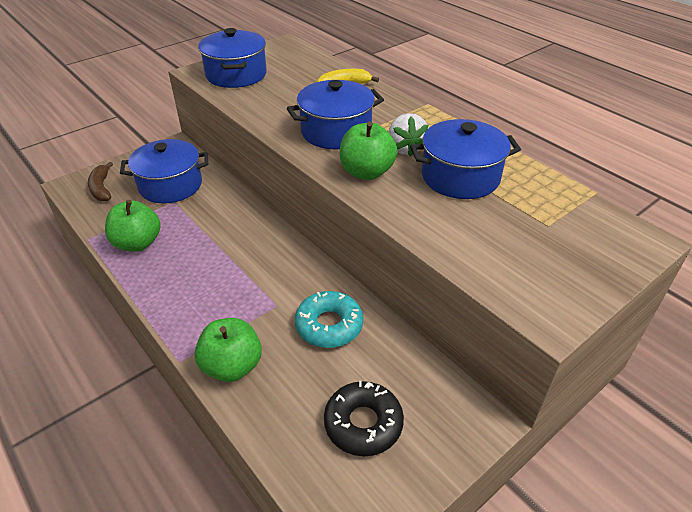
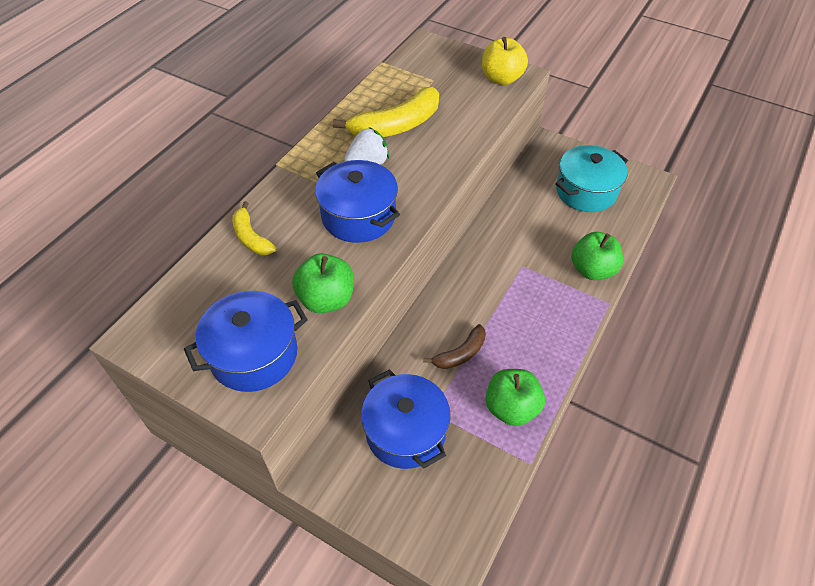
camera: 110 degrees left, 10 degrees up
brown banana [88,162,113,202] -> brown banana moved to [423,324,486,369]
turquoise donut [295,291,363,348] -> none
black donut [324,381,404,456] -> turquoise pot [555,145,628,212]
green apple [340,122,397,180] -> green apple moved to [292,253,354,313]
blue pot [410,119,521,199] -> yellow banana [332,87,439,137]
none -> yellow apple [482,37,528,85]

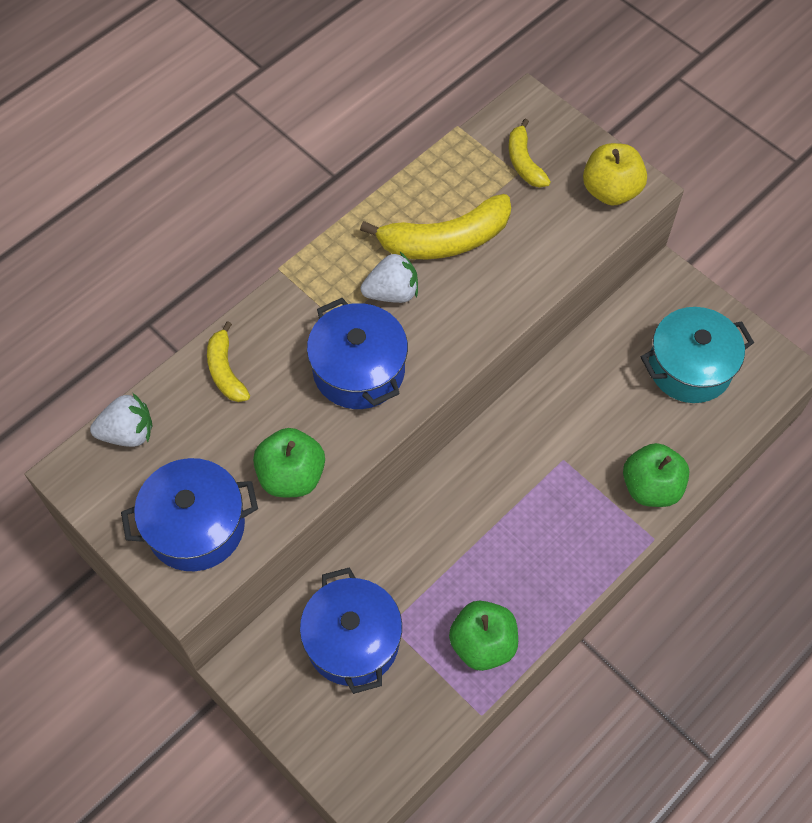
camera: 15 degrees right, 10 degrees up
brown banana [423,324,486,369] -> none
none -> white strawberry [90,393,153,447]
none -> yellow banana [509,119,551,188]

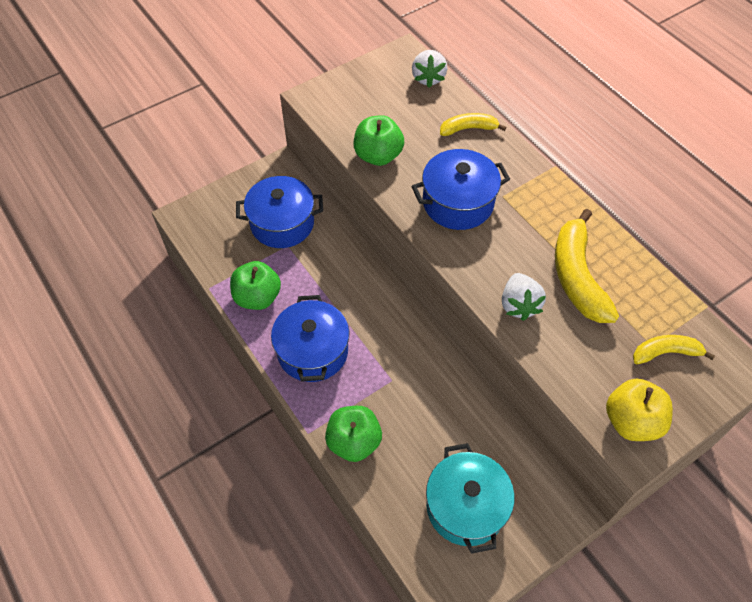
camera: 100 degrees right, 5 degrees down
blue pot [121,458,258,571] -> blue pot moved to [271,295,349,382]
white strawberry [361,252,418,303] -> white strawberry moved to [502,273,546,321]

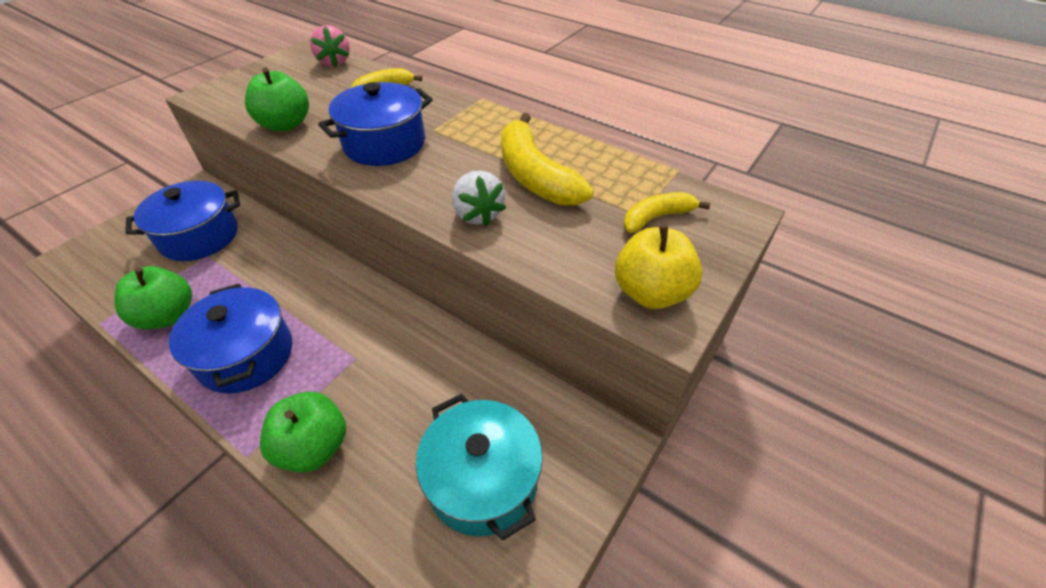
camera: 20 degrees left, 10 degrees down
white strawberry [412,50,447,88] -> pink strawberry [310,25,350,67]

